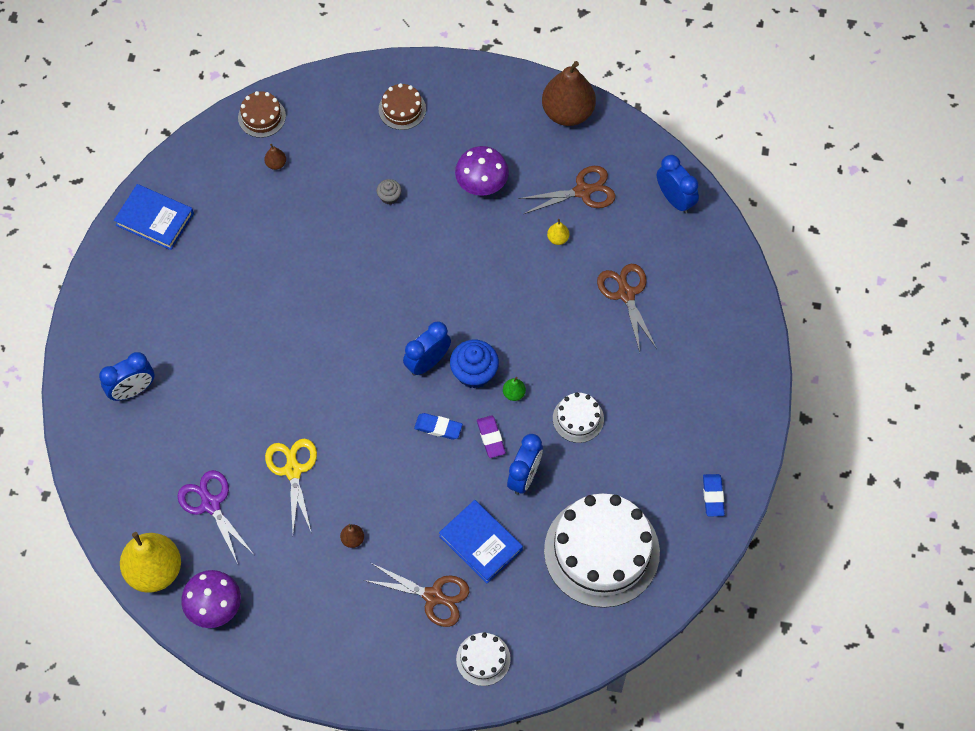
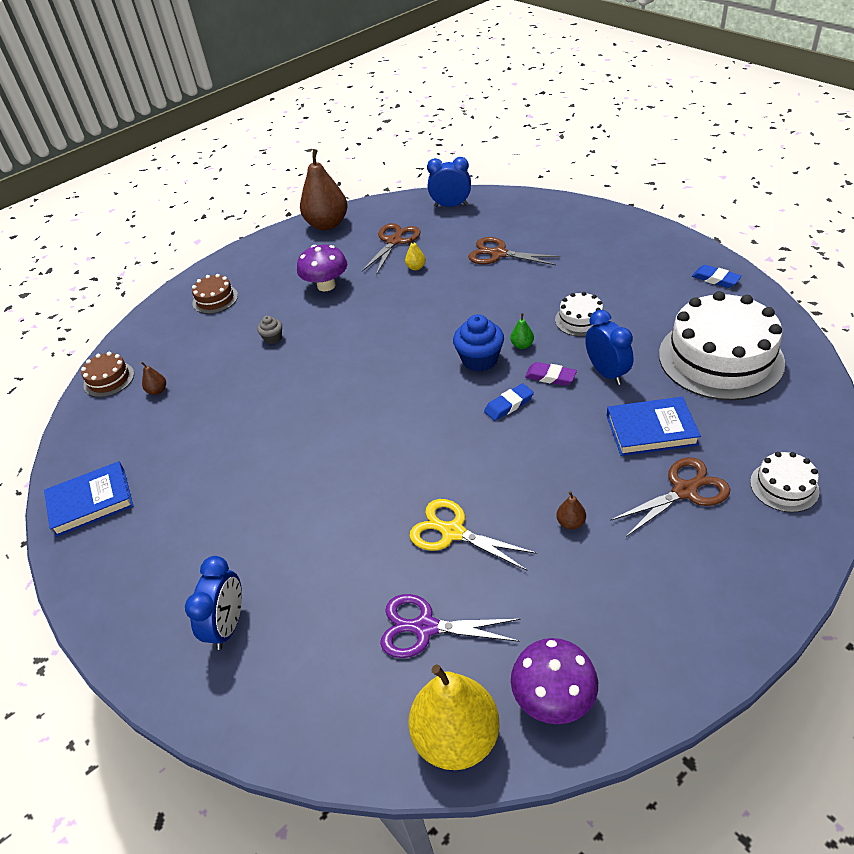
camera: 45 degrees left, 20 degrees down
blue clock [403,321,451,376] -> none

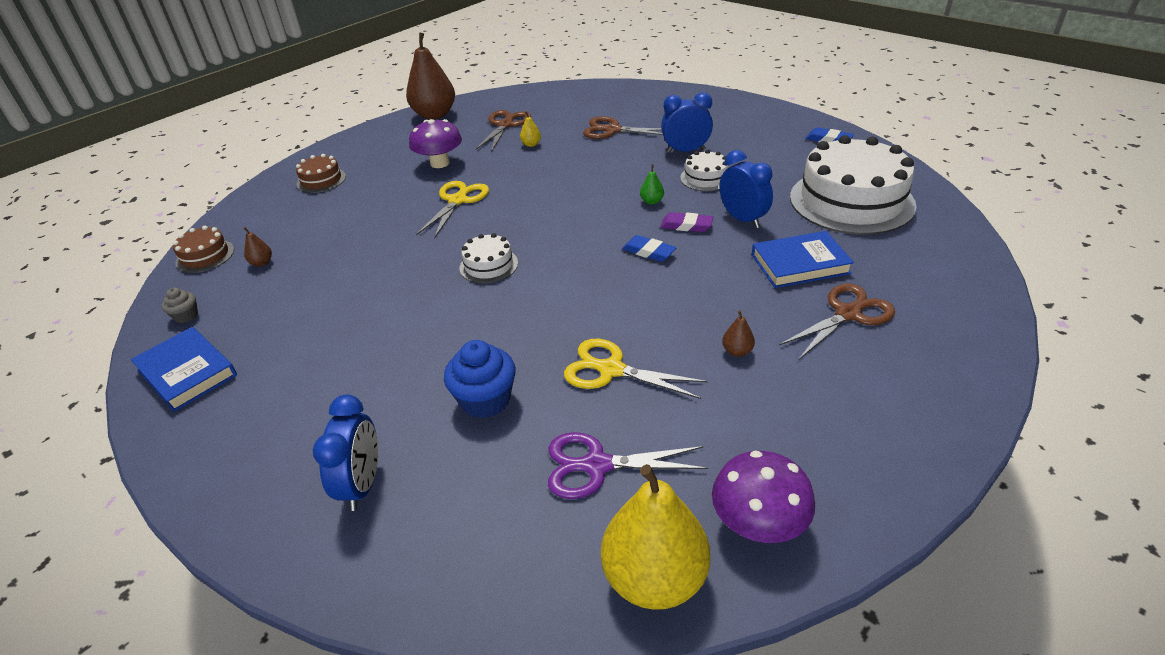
camera: 10 degrees left, 5 degrees down
blue book [44,461,133,537] -> blue book turned 75 degrees clockwise [131,327,237,412]
grey cupcake [257,316,282,344] -> grey cupcake moved to [162,288,198,323]
blue clock [427,157,471,207] -> blue clock moved to [661,92,713,153]
blue cupcake [453,314,504,372] -> blue cupcake moved to [444,340,516,418]
blue eraser [484,383,534,421] -> blue eraser turned 75 degrees clockwise [622,235,677,262]
white cake [750,452,820,512] -> white cake moved to [460,233,518,284]
none -> yellow scissors [416,181,489,239]

